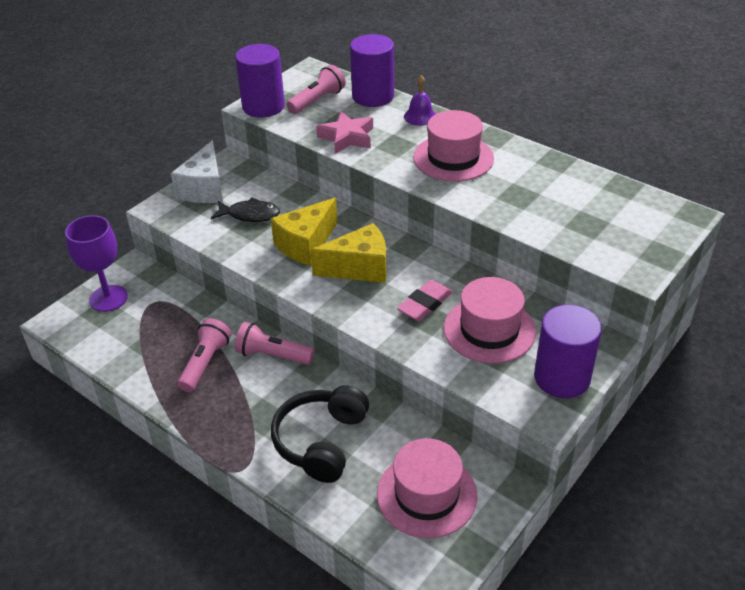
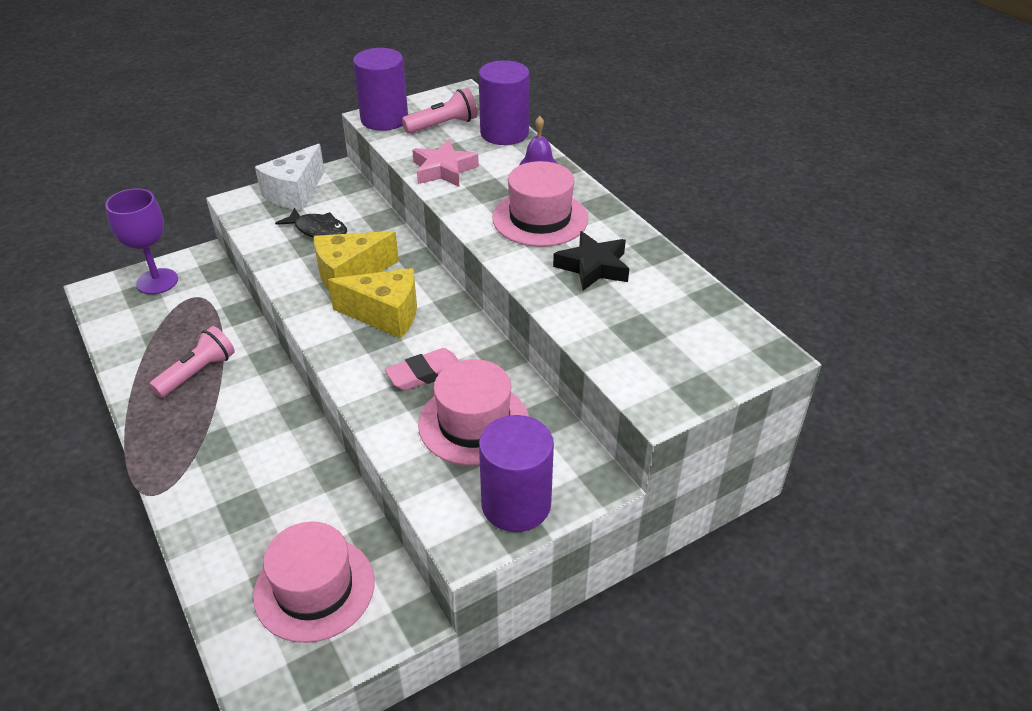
camera: 20 degrees right, 0 degrees up
pink flashlight [235,322,314,365] -> none
black headphones [271,385,369,483] -> none
none -> black star [553,231,629,291]

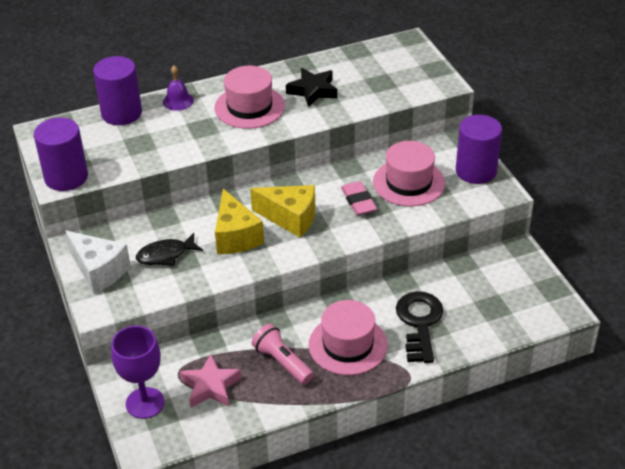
camera: 80 degrees left, 0 degrees up
pink hat [253,521,375,643] -> pink hat moved to [309,300,388,375]
black fish [275,207,347,238] -> black fish turned 150 degrees counterclockwise [136,233,203,266]
yellow cheese [328,268,417,338] -> yellow cheese turned 90 degrees clockwise [250,185,315,238]
pink flashlight [402,88,478,134] -> none
pink star [412,140,479,187] -> pink star moved to [179,354,241,407]
none -> black key [396,291,443,363]

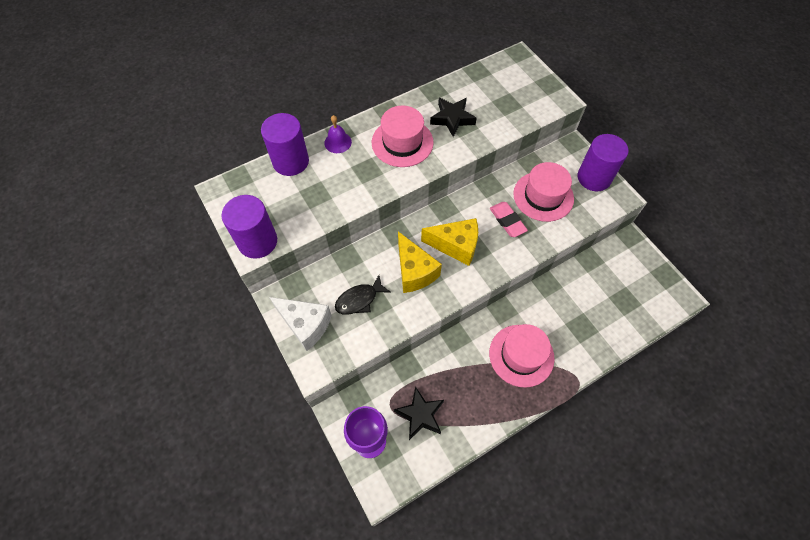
camera: 10 degrees left, 20 degrees up
pink star [179,354,241,407] -> black star [394,386,444,440]
pink flashlight [252,324,314,385] -> none
black key [396,291,443,363] -> none

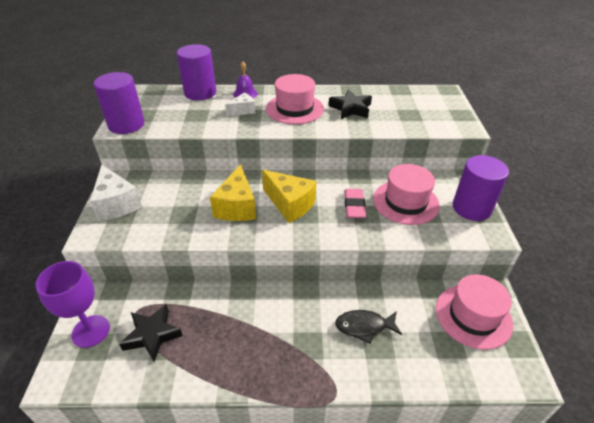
camera: 30 degrees right, 20 degrees down
black fish [335,275,391,315] -> black fish moved to [335,310,402,344]
pink hat [489,324,555,388] -> pink hat moved to [436,274,513,350]
none -> white cheese [225,93,255,116]

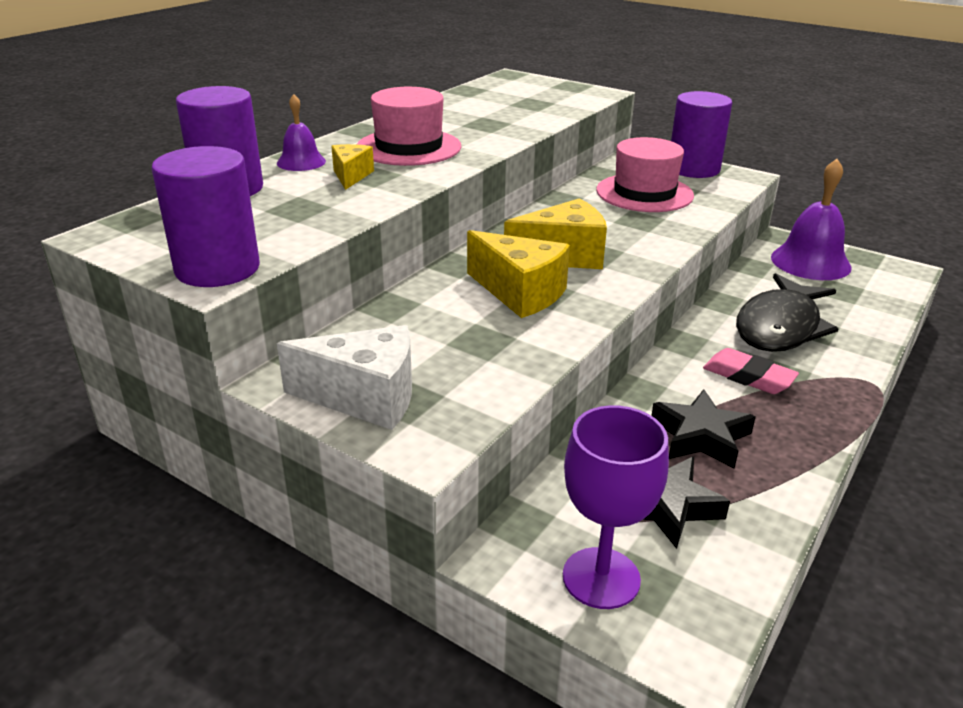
camera: 55 degrees left, 10 degrees down
white cheese [225,93,255,116] -> yellow cheese [331,144,374,190]
black star [329,89,372,119] -> black star moved to [651,389,756,469]
black fish [335,310,402,344] -> black fish [736,273,839,352], size x1.69
pink eraser [345,189,366,218] -> pink eraser moved to [703,348,799,394]
pink hat [436,274,513,350] -> purple bell [771,159,851,280]

